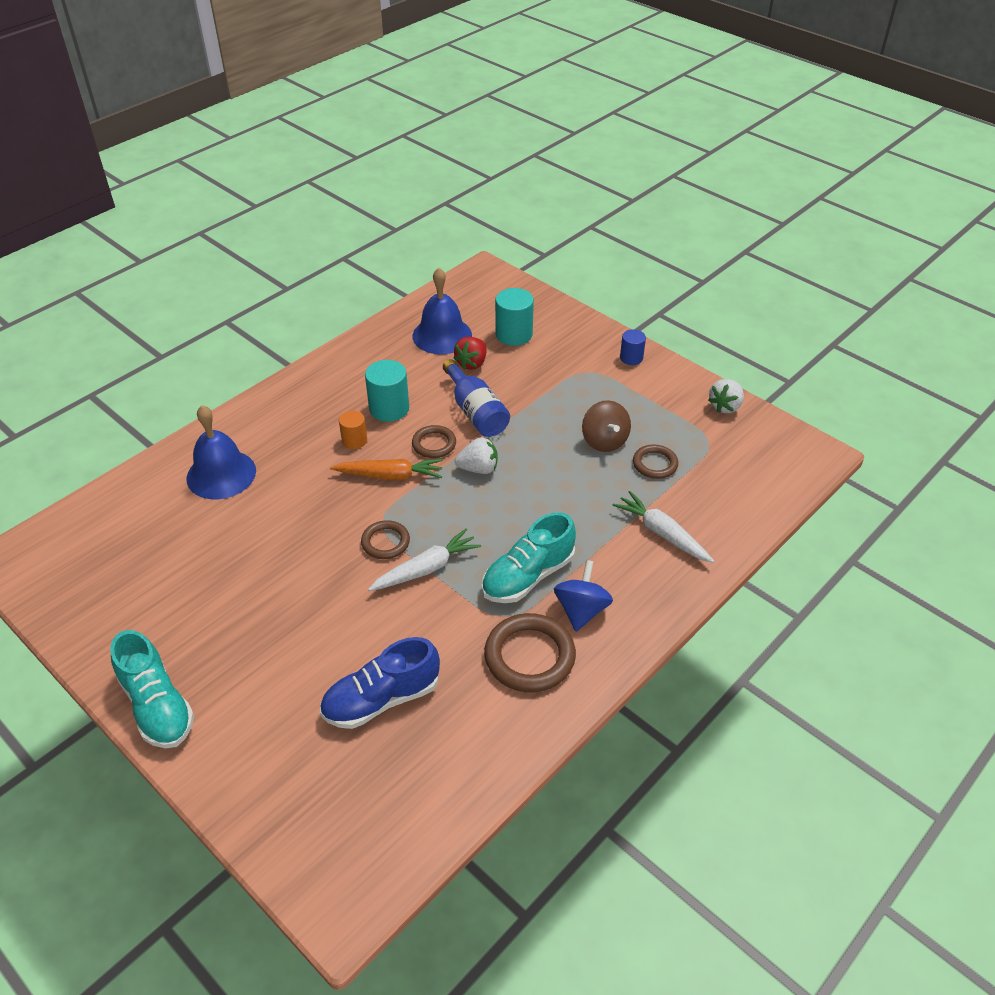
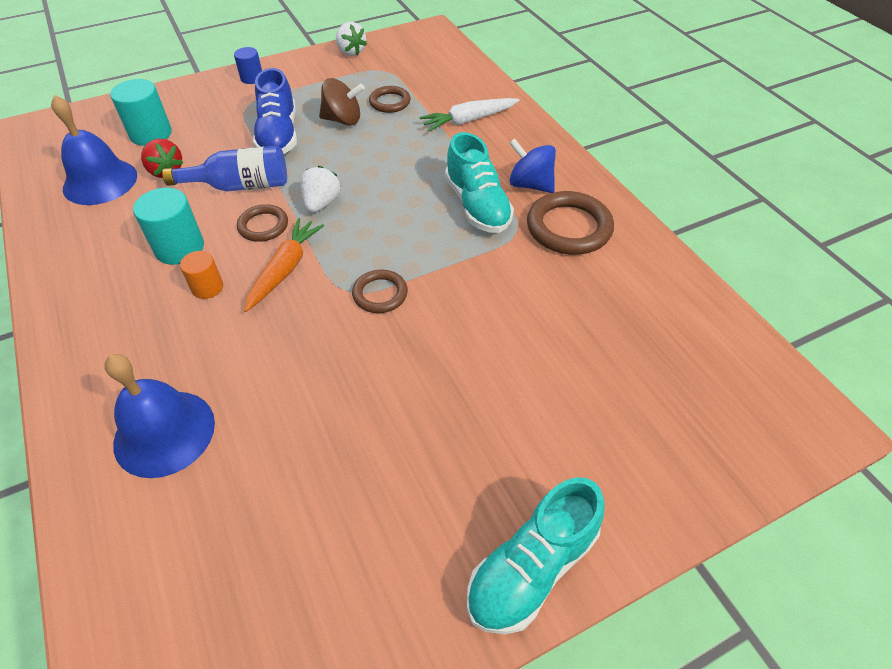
camera: 70 degrees left, 5 degrees up
turquoise shoe [110,630,194,748] -> turquoise shoe turned 150 degrees clockwise [467,477,605,634]
blue shoe [320,637,440,729] -> blue shoe moved to [253,68,297,154]
white carrot [368,529,481,591] -> none

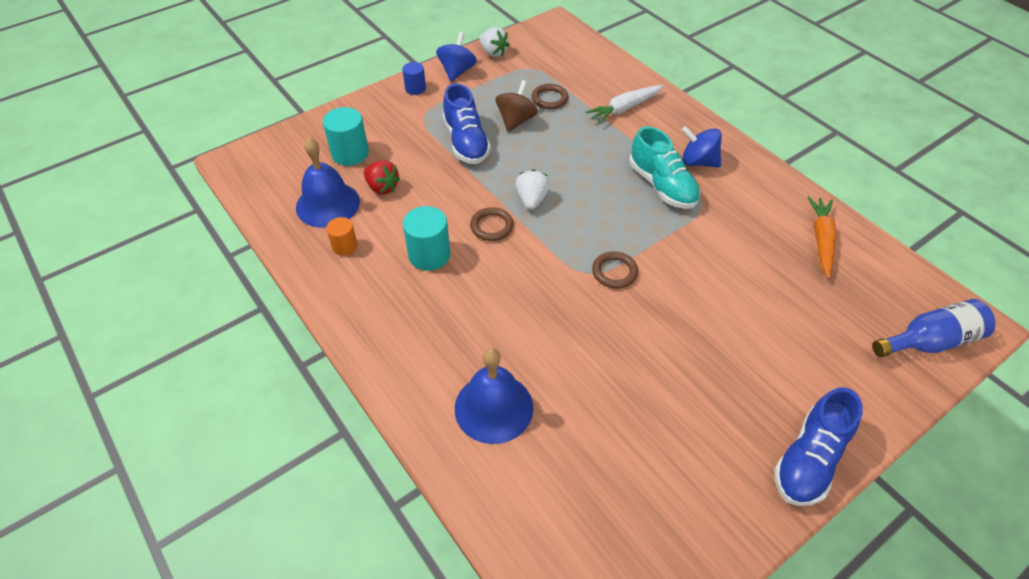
camera: 10 degrees left, 0 degrees up
blue bottle [162,146,287,191] -> blue bottle moved to [872,299,995,357]
orange cylinder [180,251,223,299] -> orange cylinder moved to [326,217,358,256]
orange carrot [244,218,324,312] -> orange carrot moved to [807,196,837,278]
brown spinning top [319,78,365,126] -> brown spinning top turned 60 degrees counterclockwise [496,80,538,132]
turquoise shoe [467,477,605,634] -> blue shoe [774,387,862,506]
brown ring [527,191,614,255] -> none
none -> blue spinning top [436,32,477,82]

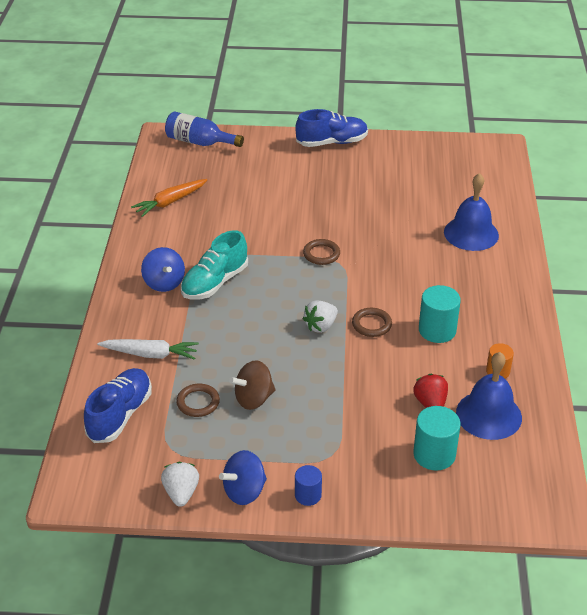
camera: 140 degrees left, 10 degrees down
blue shoe [443,83,491,164] -> blue shoe moved to [84,368,152,443]
turquoise shoe [630,126,700,209] -> turquoise shoe turned 150 degrees counterclockwise [181,230,248,299]

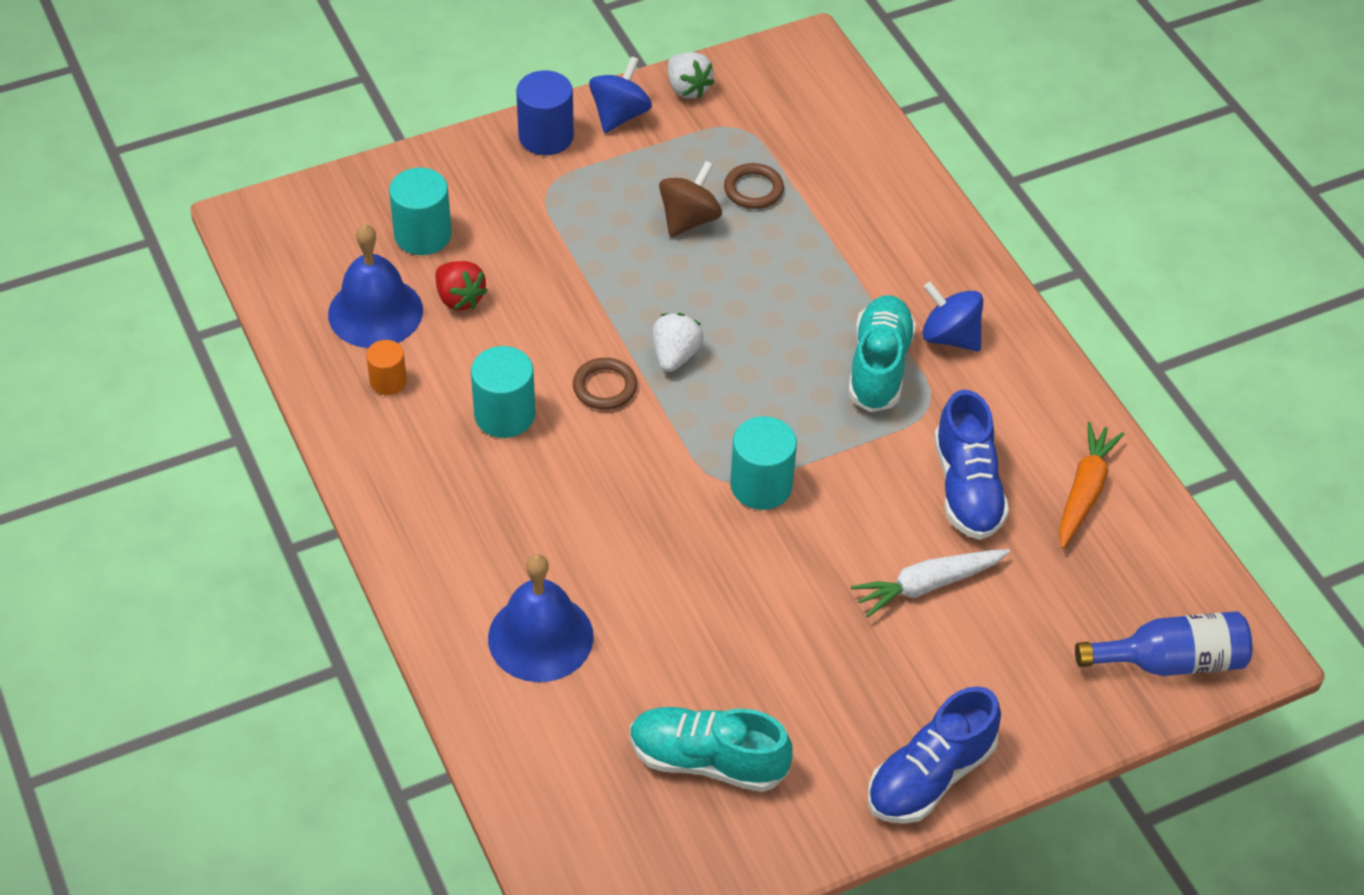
camera: 150 degrees right, 10 degrees up
blue shoe [84,368,152,443] -> blue shoe moved to [934,390,1009,540]
white carrot [97,339,199,360] -> white carrot moved to [851,549,1010,618]
blue cylinder [295,465,322,506] -> blue cylinder [516,70,574,155], size x1.64
brown ring [303,239,340,265] -> turquoise cylinder [730,416,797,510]
none -> turquoise shoe [630,707,793,792]

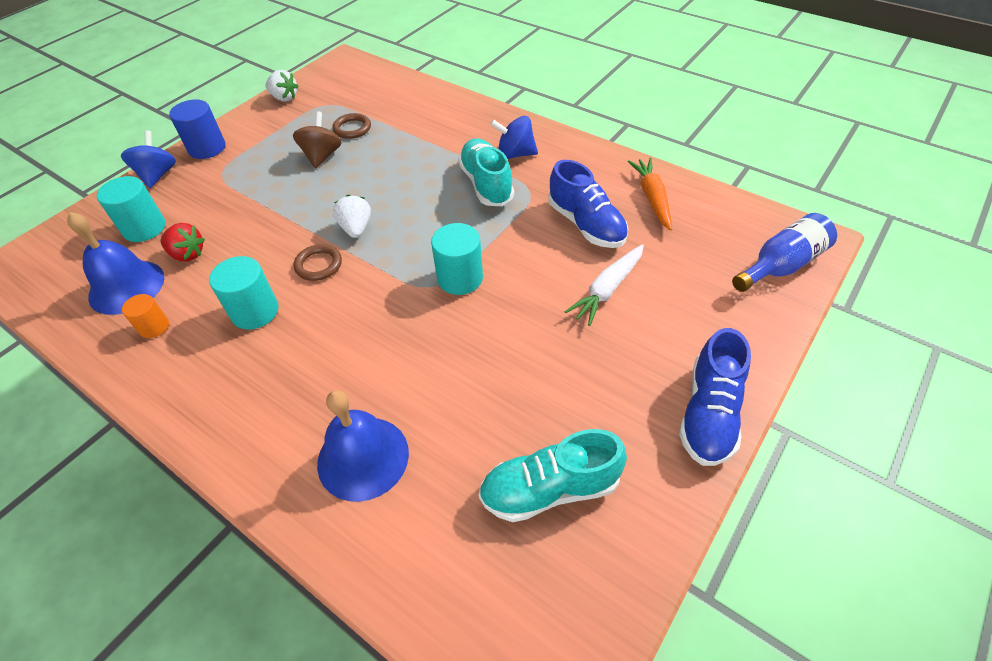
camera: 25 degrees left, 0 degrees up
blue spinning top [589,56,652,133] -> blue spinning top moved to [121,130,176,188]

